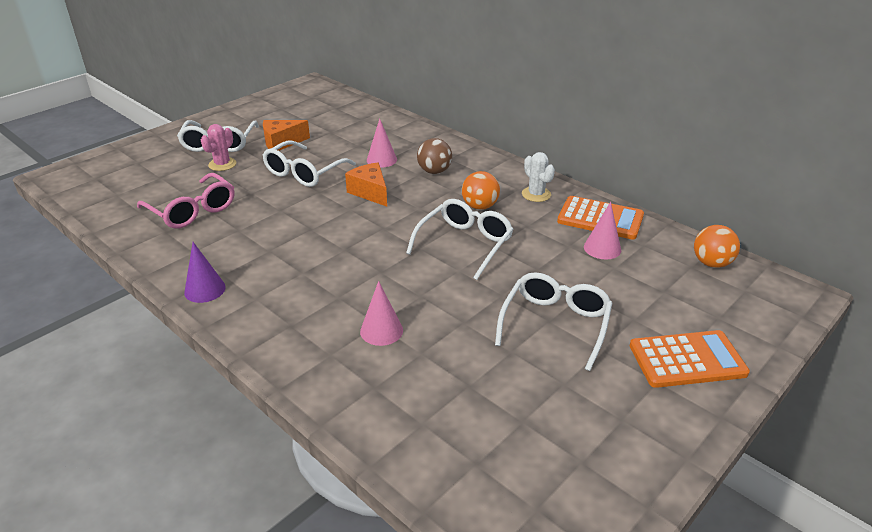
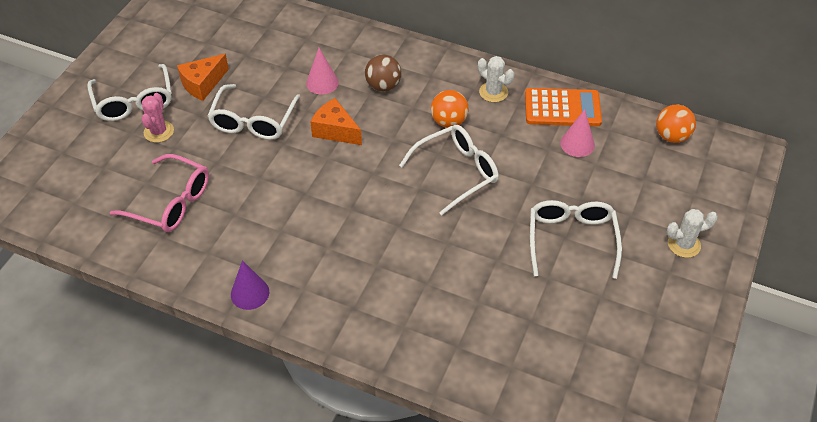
camera: 20 degrees left, 15 degrees up
pink cone [360,281,403,346] -> none
white glasses [406,199,514,280] -> white glasses turned 45 degrees clockwise [399,125,499,215]
orange calculator [629,330,750,388] -> white cactus [667,209,718,258]

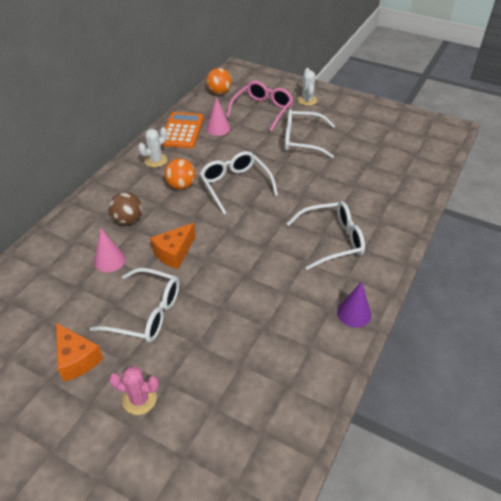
camera: 85 degrees left, 5 degrees down
white glasses [87,64,172,121] -> white glasses moved to [286,201,365,270]
pink glasses [110,154,209,232] -> pink glasses moved to [226,81,293,131]

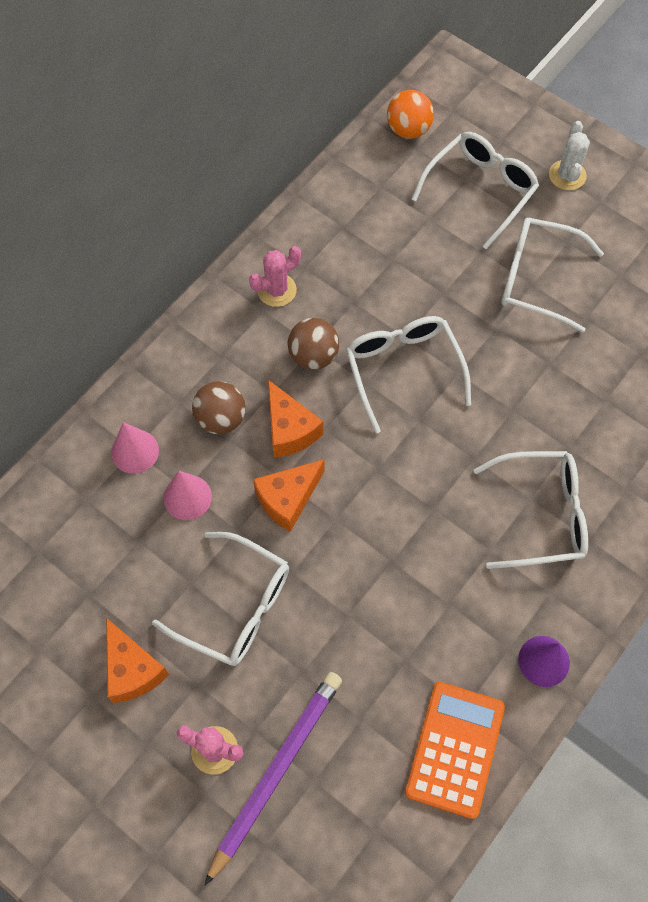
camera: 10 degrees right, 20 degrees up
white cactus [138,127,167,168] -> pink cactus [249,246,301,307]
orange calculator [161,112,204,148] -> orange calculator moved to [405,682,505,819]
orange ball [164,158,195,189] -> brown ball [288,318,339,370]
pink cone [206,97,230,136] -> pink cone moved to [111,422,159,474]
pink glasses [226,81,293,131] -> white glasses [412,132,539,249]
none -> purple pencil [204,672,342,886]
none -> orange cheese [268,380,323,458]

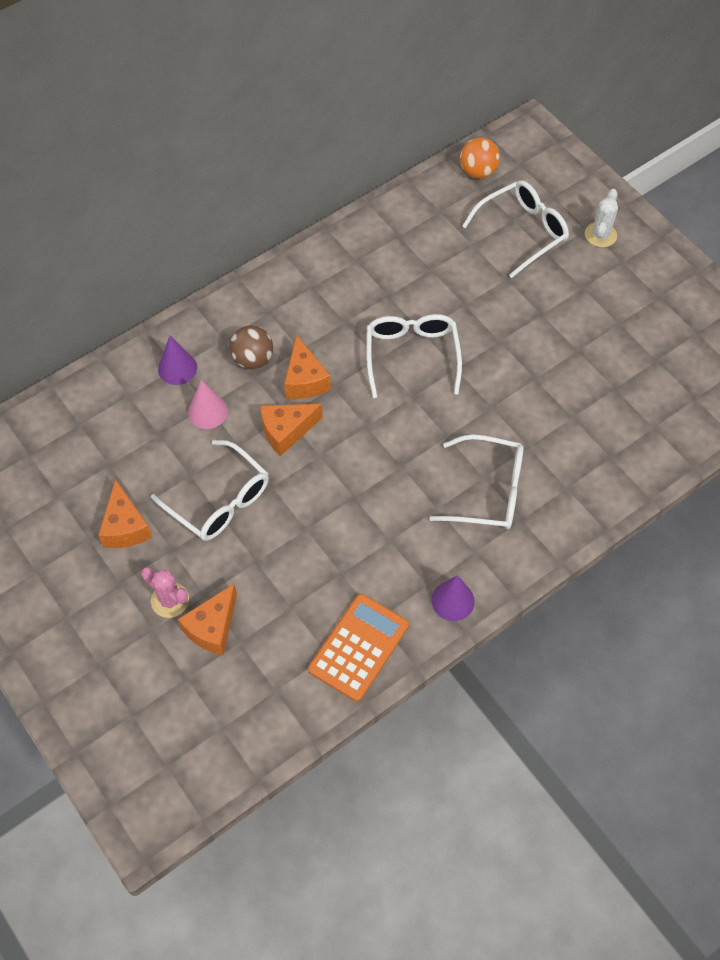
camera: 15 degrees right, 5 degrees down
pink cone [111,422,159,474] -> purple cone [158,336,197,385]
purple pencil [204,672,342,886] -> orange cheese [178,583,237,655]
pink cactus [249,246,301,307] -> none
brown ball [288,318,339,370] -> none
white glasses [501,217,604,332] -> none

